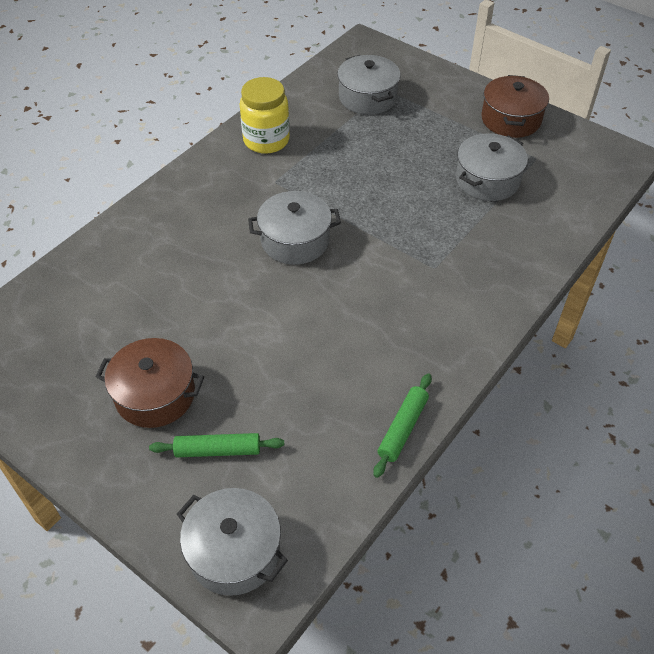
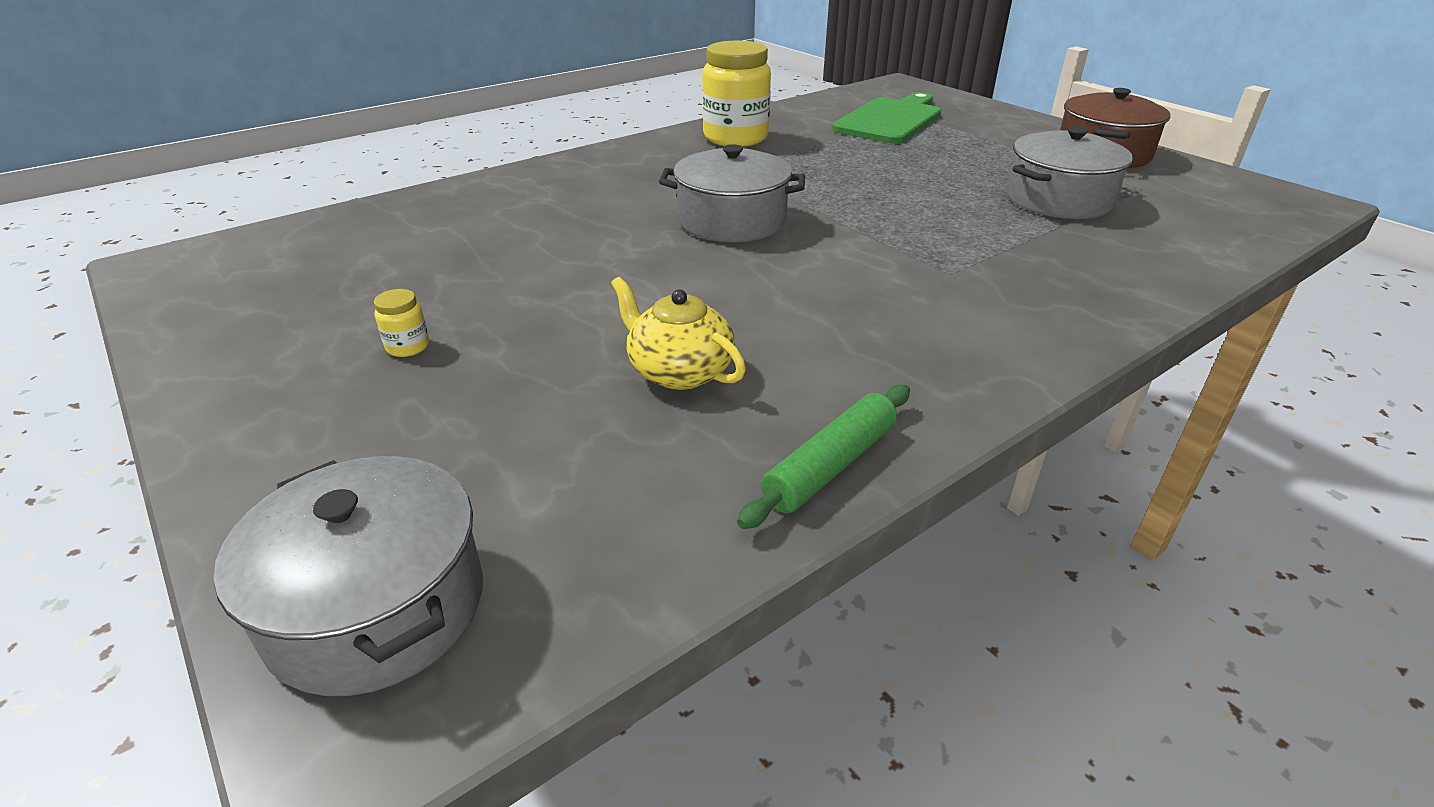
camera: 15 degrees right, 15 degrees down
brown pot [96,338,204,428] -> yellow jar [374,289,429,357]
green rolling pin [149,433,284,458] -> none
grey pot [337,55,401,115] -> green cutting board [833,92,941,144]
none -> yellow teapot [611,277,746,390]

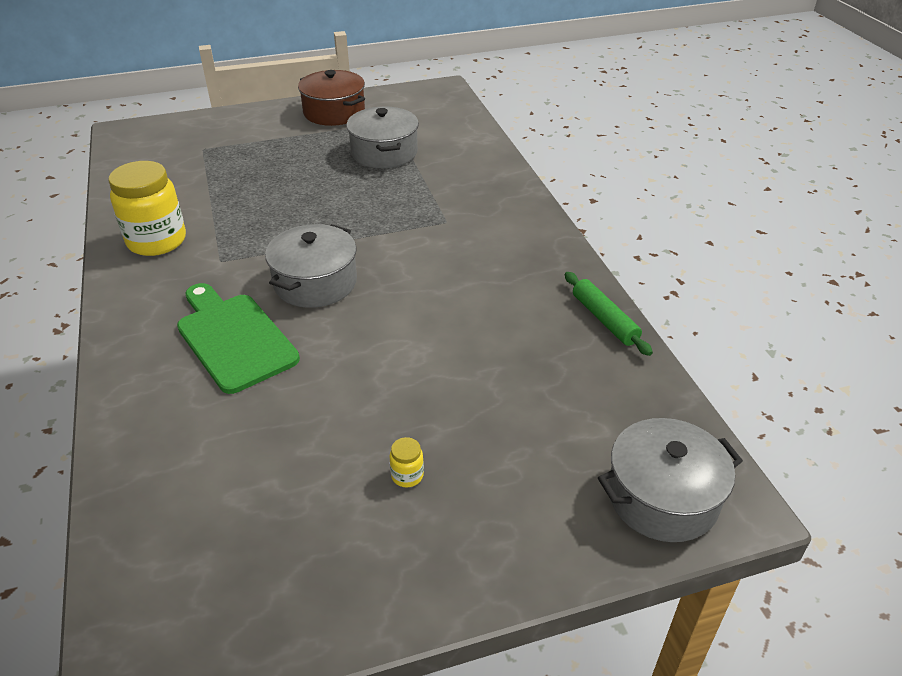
camera: 70 degrees left, 5 degrees up
yellow teapot [611,277,746,390] -> none
green cutting board [833,92,941,144] -> green cutting board moved to [177,283,300,394]

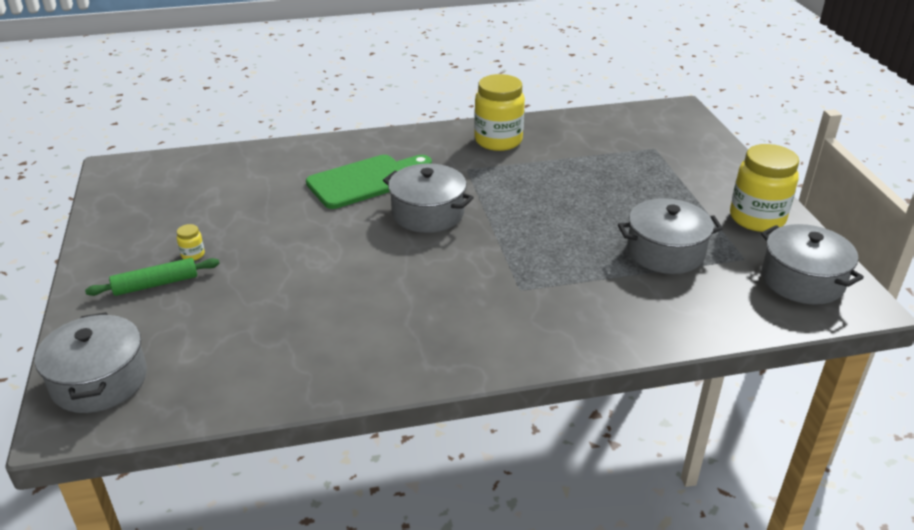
camera: 95 degrees right, 5 degrees down
brown pot [298,70,365,126] -> yellow jar [730,144,799,232]
green rolling pin [565,272,653,356] -> green rolling pin moved to [85,258,220,296]
none -> grey pot [761,224,864,305]

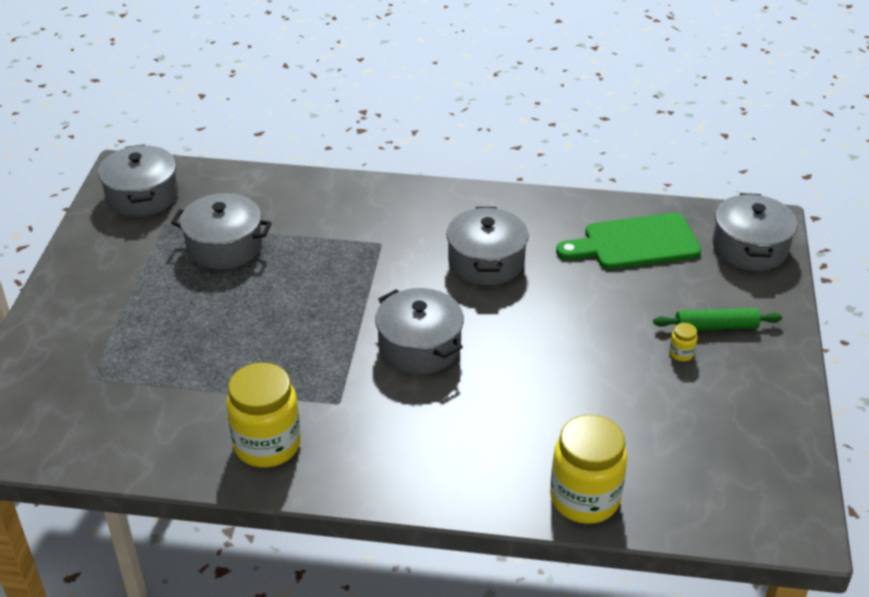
camera: 160 degrees left, 5 degrees up
green cutting board [306,155,432,209] -> green cutting board moved to [556,213,701,269]
yellow jar [730,144,799,232] -> yellow jar moved to [550,415,627,524]
none -> grey pot [446,207,529,286]

